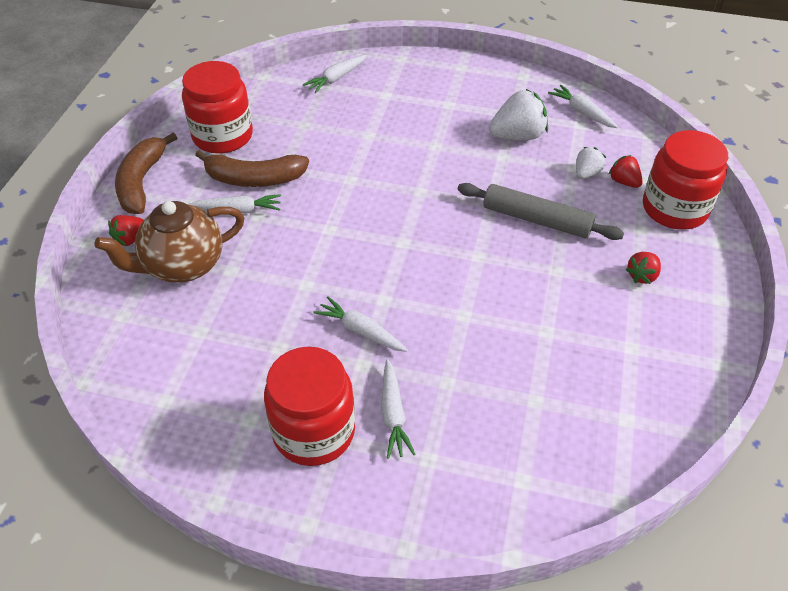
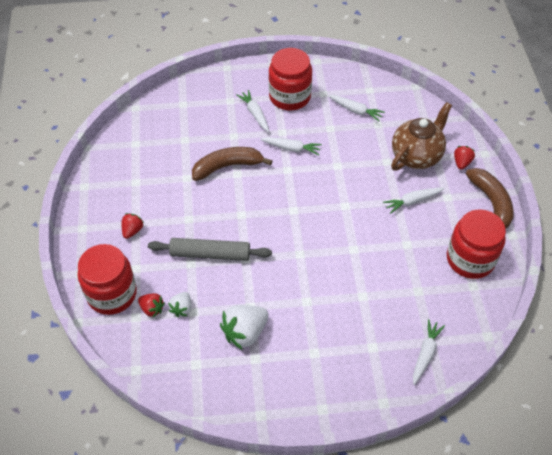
camera: 160 degrees right, 5 degrees up
brown banana [195,150,309,187] -> brown banana moved to [192,147,272,181]
white carrot [548,85,618,128] -> white carrot moved to [328,95,385,121]

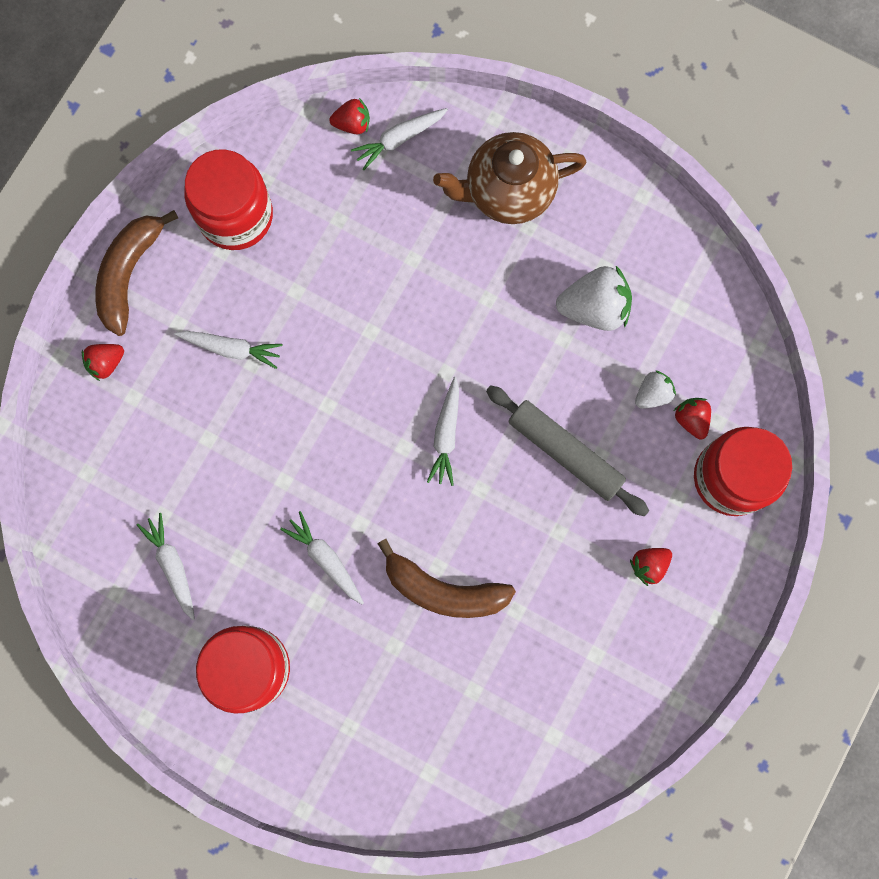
camera: 145 degrees left, 25 degrees up
white carrot [236,90,269,132] -> white carrot moved to [427,377,459,486]
brown teapot [391,102,452,171] -> brown teapot moved to [433,132,587,224]
none -> red strawberry [329,98,370,134]

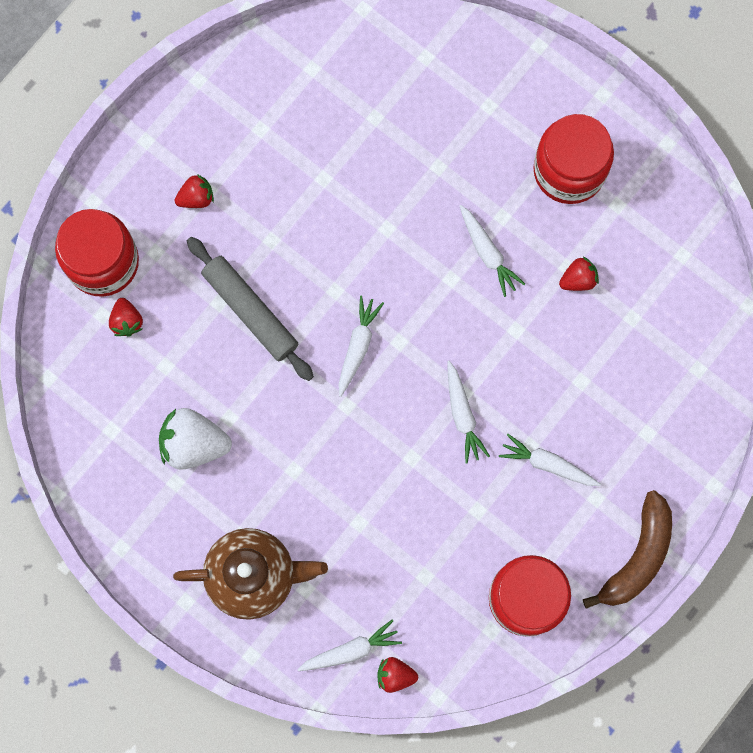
camera: 170 degrees left, 0 degrees up
red strawberry [82,344,124,381] -> red strawberry moved to [559,257,599,291]
white carrot [137,513,195,620] -> white carrot moved to [447,361,490,464]
brown banana [378,539,516,618] -> none
white strawberry [635,370,676,409] -> none

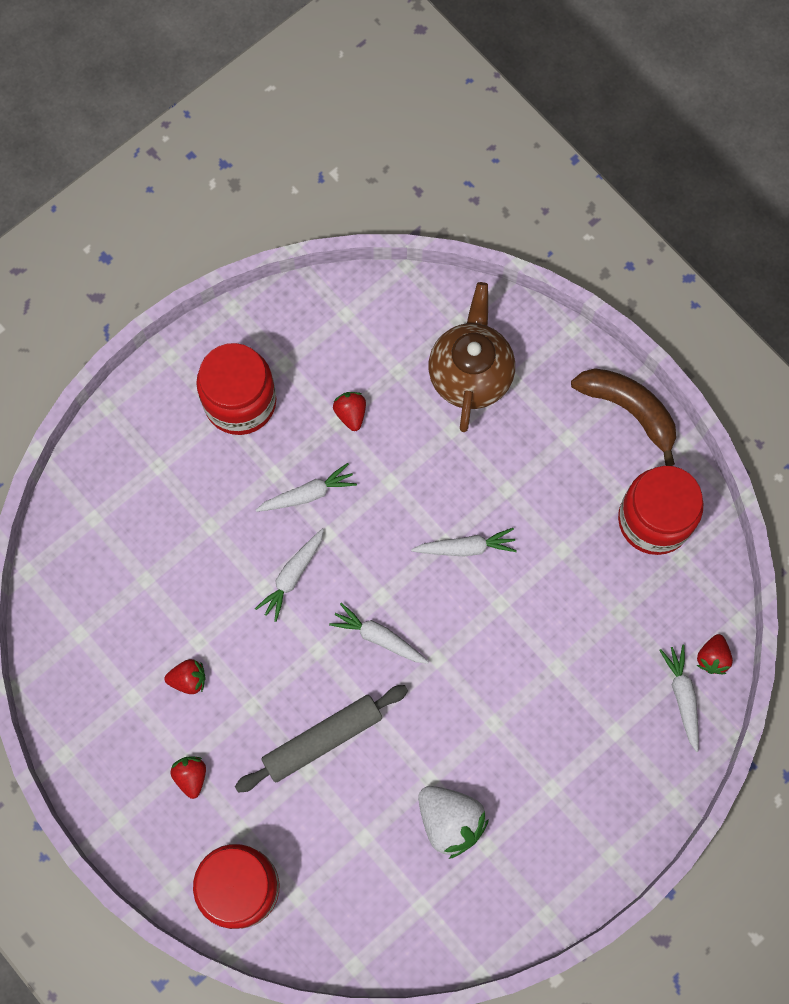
camera: 80 degrees left, 5 degrees down
red strawberry [109,298,143,337] -> red strawberry moved to [165,659,205,694]
white strawberry [159,408,232,470] -> white strawberry turned 60 degrees counterclockwise [418,786,489,859]
brown teapot [173,528,328,620] -> brown teapot moved to [428,282,515,432]
white carrot [499,434,601,486] -> white carrot moved to [255,529,324,622]

